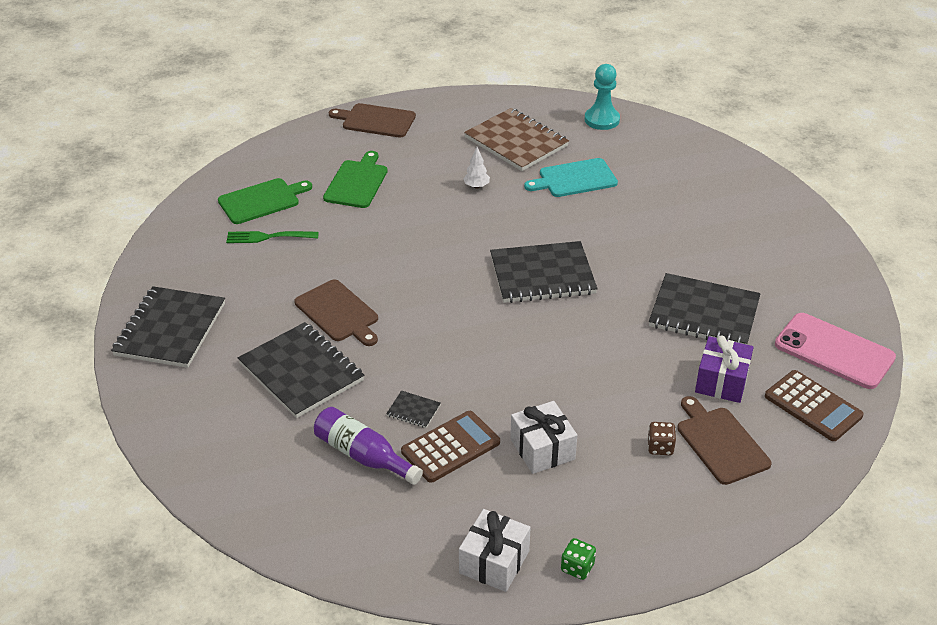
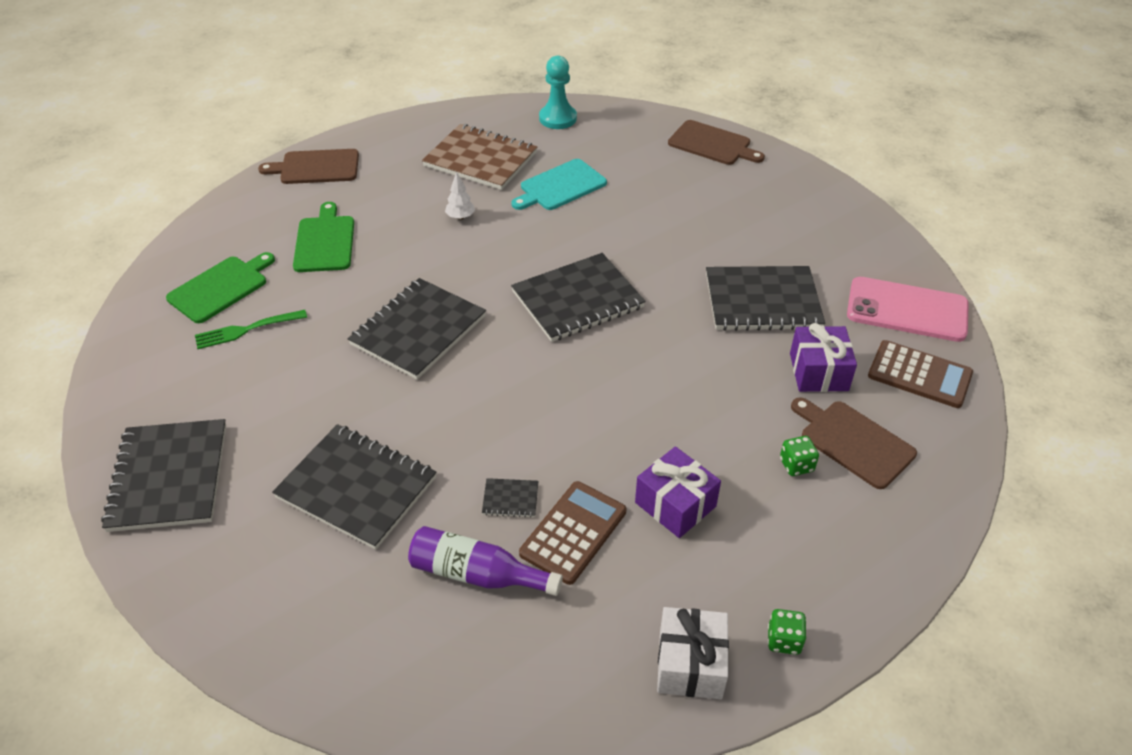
camera: 20 degrees left, 5 degrees up
brown cutting board [294,279,378,346] -> brown cutting board moved to [668,120,765,165]
white gift [510,401,577,474] -> purple gift [635,446,721,538]
brown dice [647,422,676,455] -> green dice [780,436,819,476]
none -> black notebook [348,278,486,380]

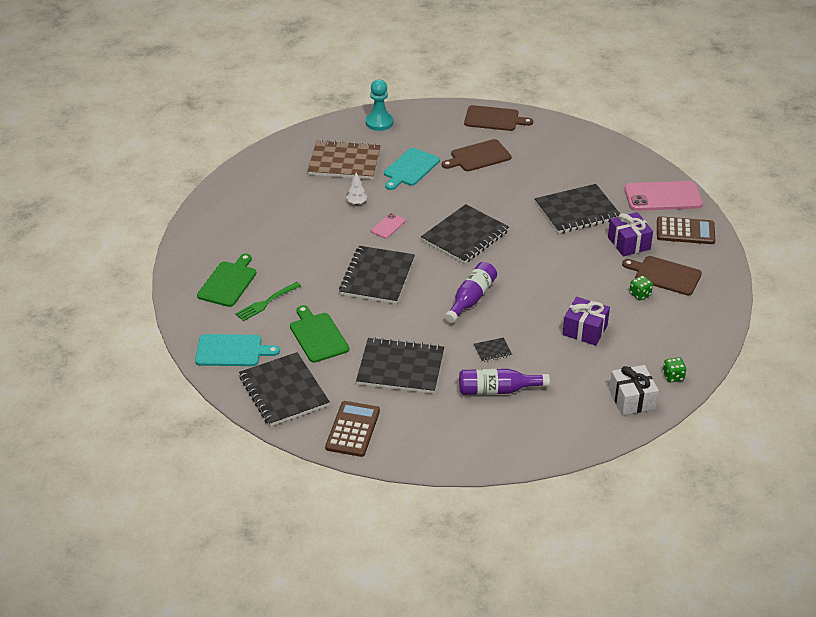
camera: 20 degrees left, 5 degrees down
brown cutting board [258,149,359,184] -> brown cutting board moved to [442,139,512,171]
green cutting board [293,202,354,272] -> green cutting board moved to [290,305,349,363]
brown calculator [519,481,626,585] -> brown calculator moved to [325,401,380,457]
none -> turquoise cutting board [195,334,280,366]
none -> pink phone [371,213,406,239]
none -> purple bottle [444,262,497,323]

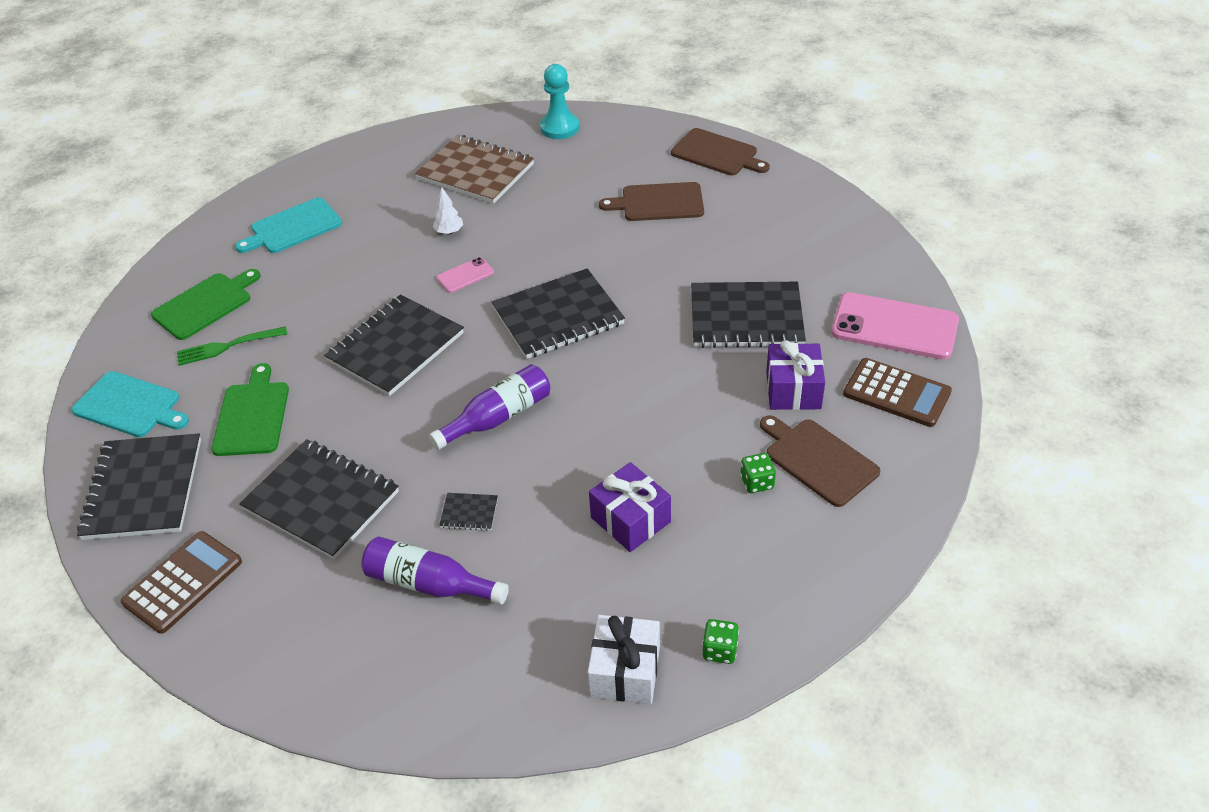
camera: 25 degrees right, 5 degrees up
turquoise cutting board [384,148,440,190] -> turquoise cutting board moved to [235,197,342,253]

